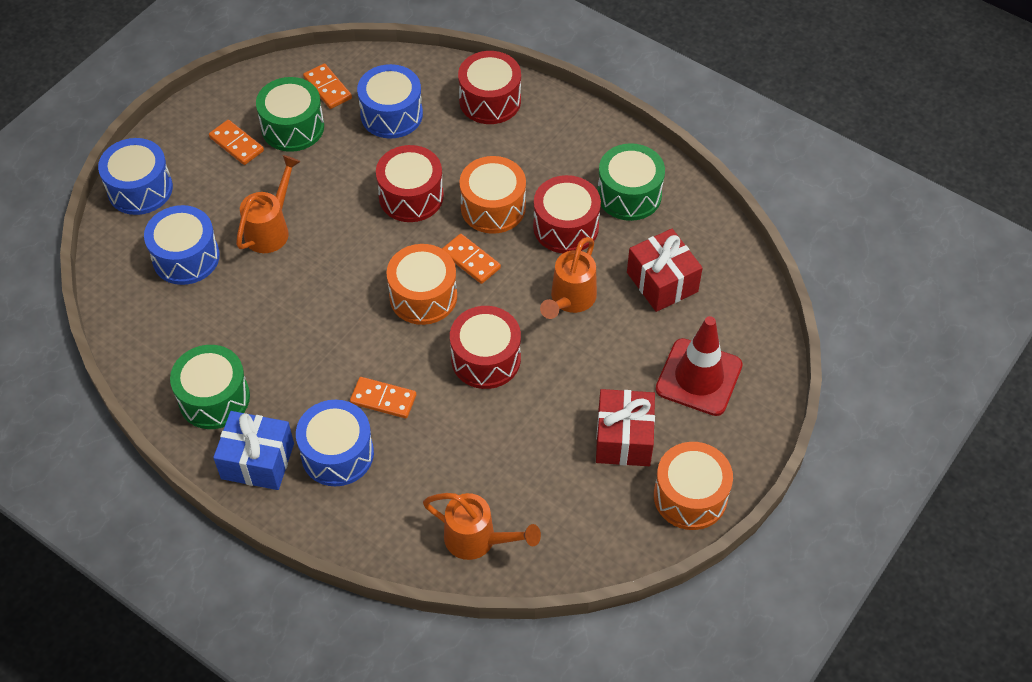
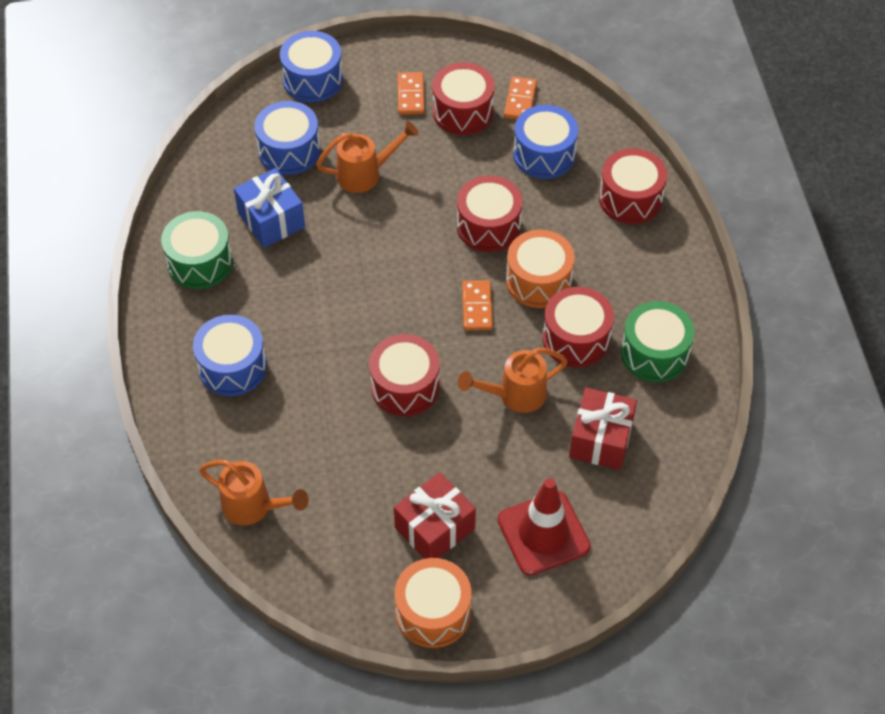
camera: 45 degrees right, 0 degrees up
blue gift [213,411,294,490] -> blue gift moved to [234,168,305,248]
green drum [256,77,324,152] -> red drum [432,62,495,135]
orange domino [350,377,416,418] -> none
orange drum [386,244,457,325] -> none
orange watering can [423,493,541,560] -> orange watering can turned 45 degrees counterclockwise [199,460,309,526]

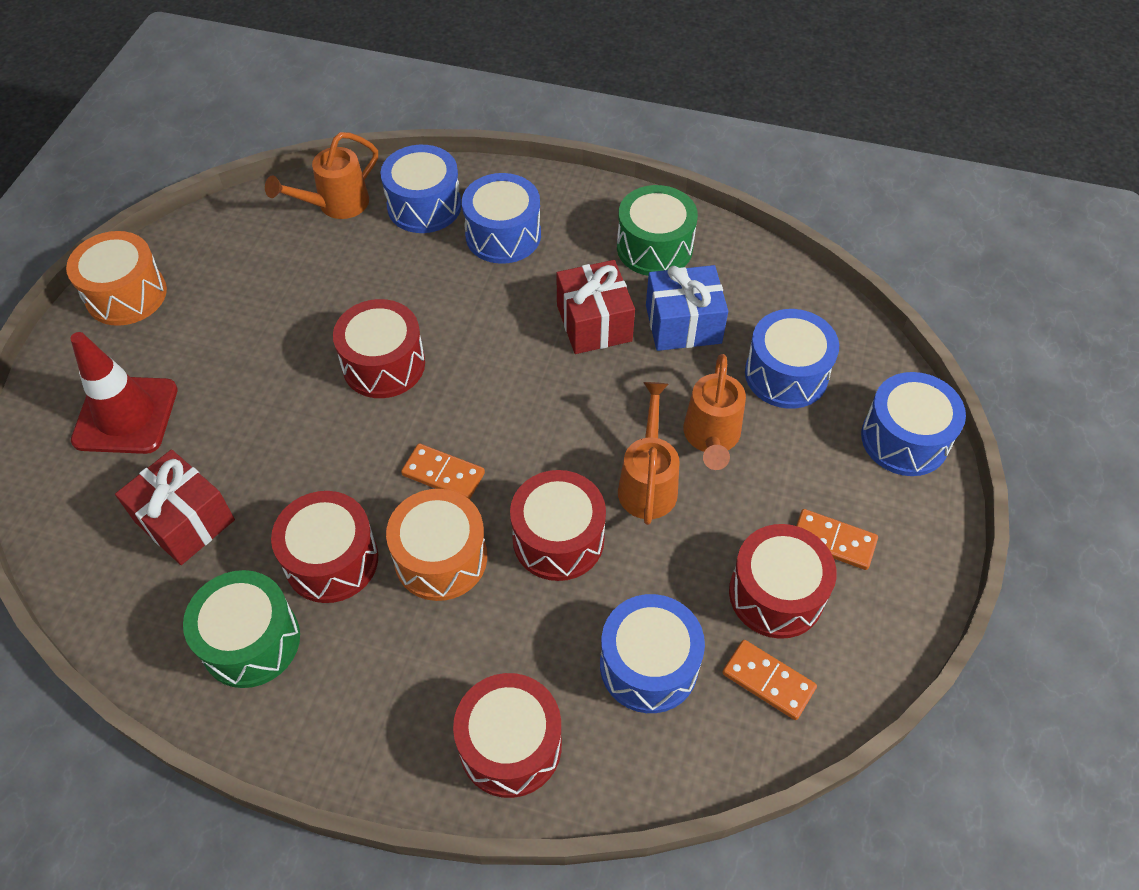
camera: 115 degrees right, 0 degrees up
red gift [394,472,476,559] -> red gift moved to [556,260,635,354]
orange watering can [458,348,568,413] -> orange watering can moved to [618,382,680,525]
none -> blue drum [380,145,462,233]

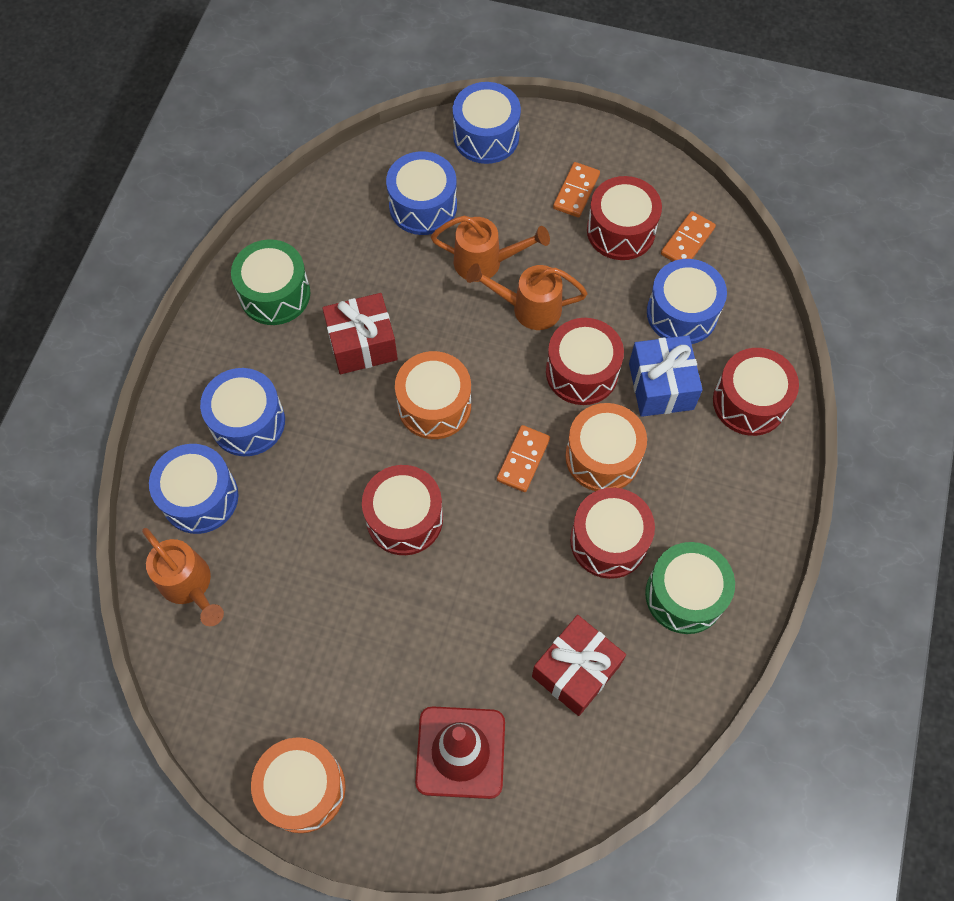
camera: 90 degrees left, 10 degrees up
blue gift [646,265,728,351] -> blue gift moved to [629,335,703,417]
none -> orange drum [395,351,471,439]

